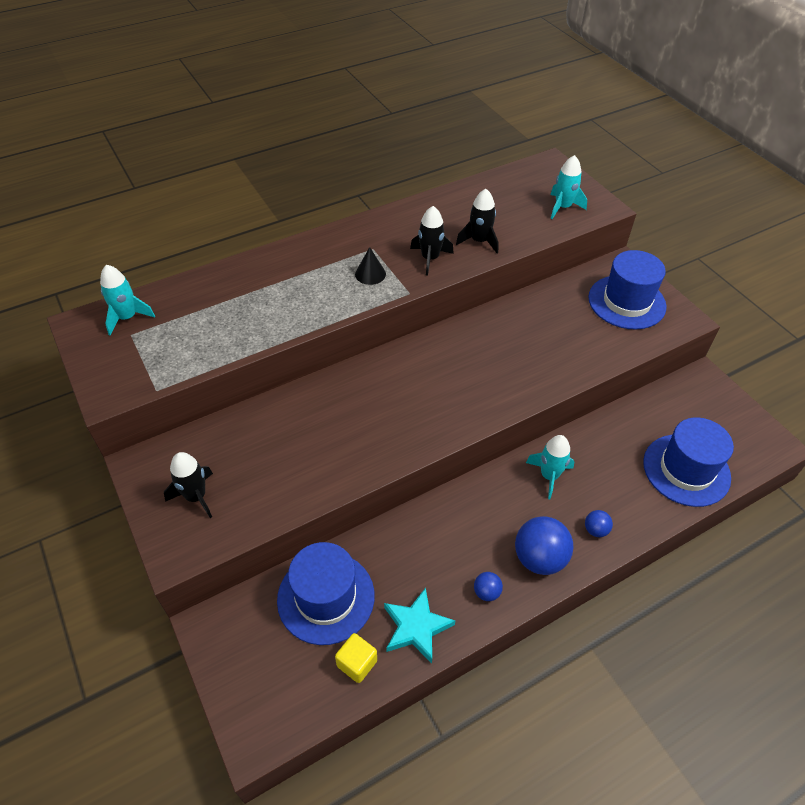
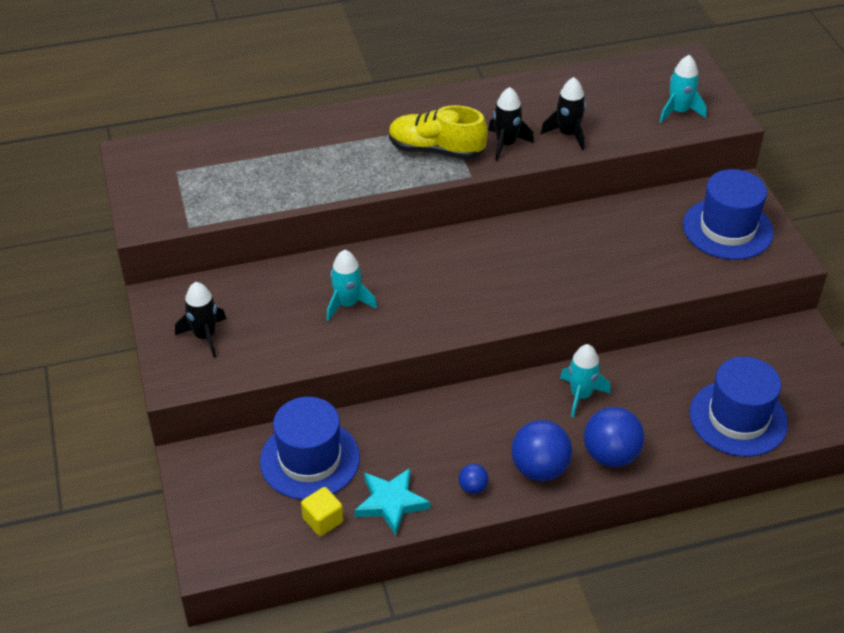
camera: 15 degrees right, 5 degrees down
turquoise rocket [100,265,155,335] -> turquoise rocket moved to [327,250,377,321]
black cone [355,247,386,285] -> yellow shoe [389,105,488,159]
blue ball [585,510,613,537] -> blue ball [584,407,644,467], size x2.03

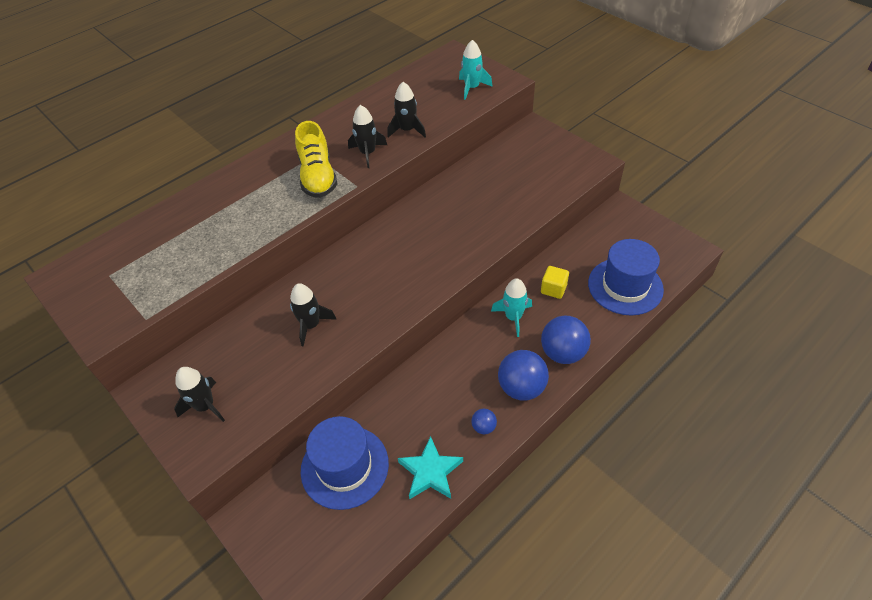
camera: 25 degrees left, 5 degrees up
yellow cube [301,487,343,536] -> yellow cube moved to [541,266,569,299]
turquoise rocket [327,250,377,321] -> black rocket [290,283,337,347]
yellow shoe [389,105,488,159] -> yellow shoe turned 90 degrees counterclockwise [295,121,337,198]
blue hat [683,169,774,260] -> none

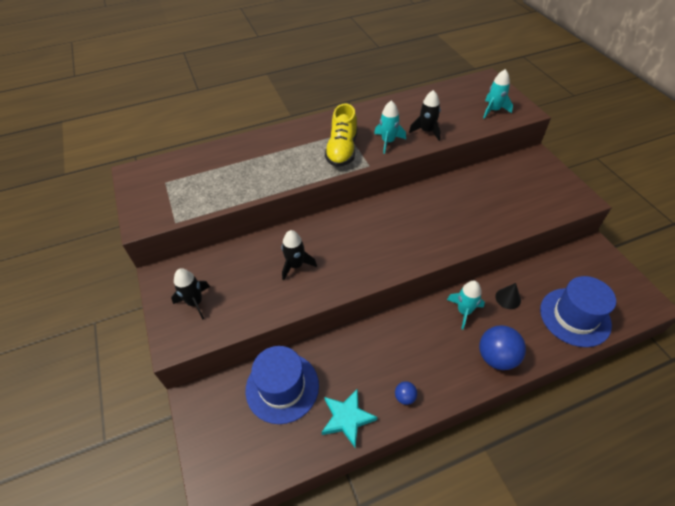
camera: 20 degrees right, 0 degrees up
black rocket [348,105,387,168] -> turquoise rocket [374,100,406,154]
blue ball [498,350,549,400] -> none
yellow cube [541,266,569,299] -> black cone [495,283,521,309]

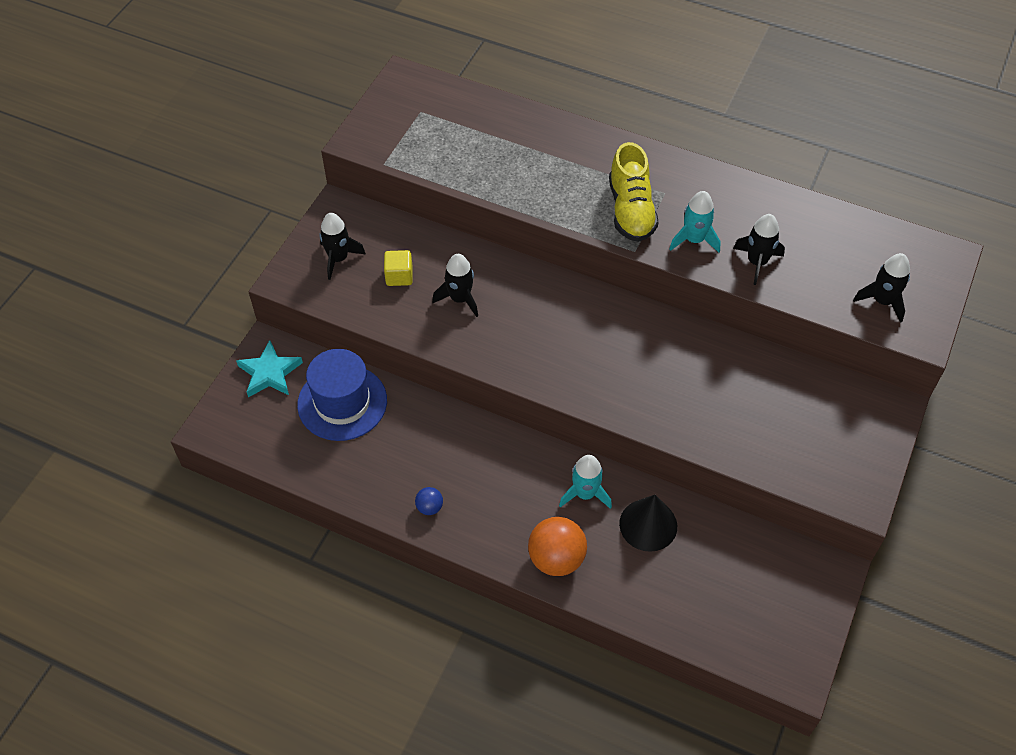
camera: 45 degrees right, 5 degrees up
turquoise star [321,388,377,448] -> turquoise star moved to [236,340,303,397]
yellow shoe [325,103,357,167] -> yellow shoe turned 60 degrees counterclockwise [609,142,659,242]
blue ball [479,325,526,370] -> orange ball [528,517,587,576]
turquoise rocket [483,69,513,119] -> black rocket [853,253,910,323]
black cone [495,283,521,309] -> black cone [619,495,677,552], size x1.60
blue hat [540,276,616,347] -> none
none -> yellow cube [384,250,413,286]

